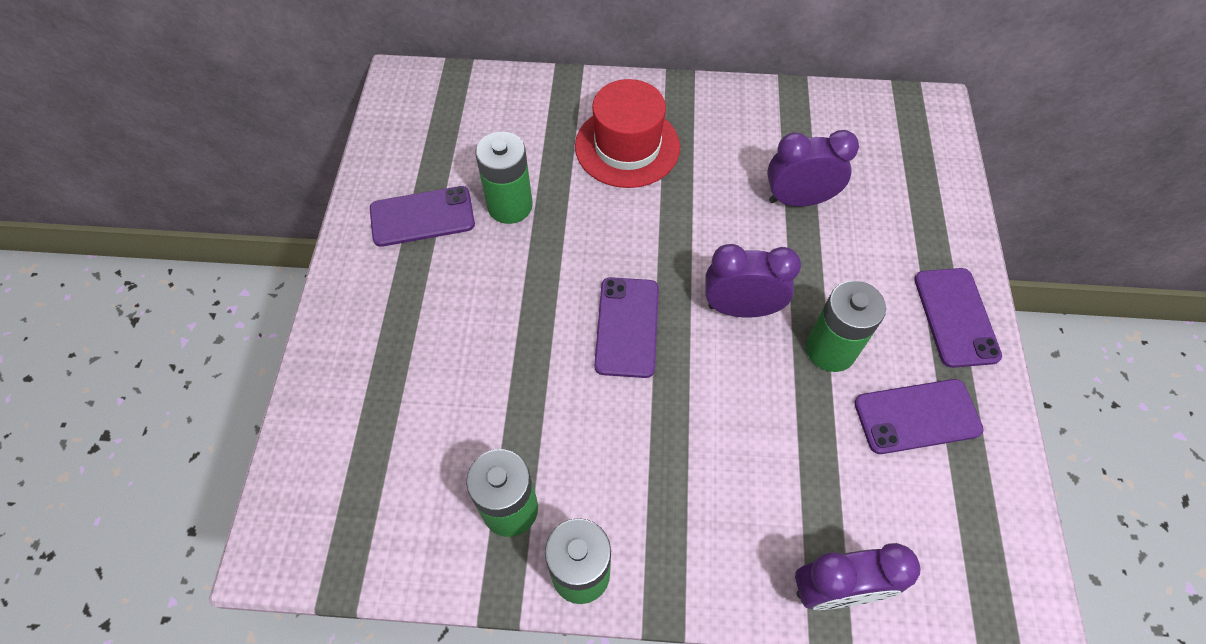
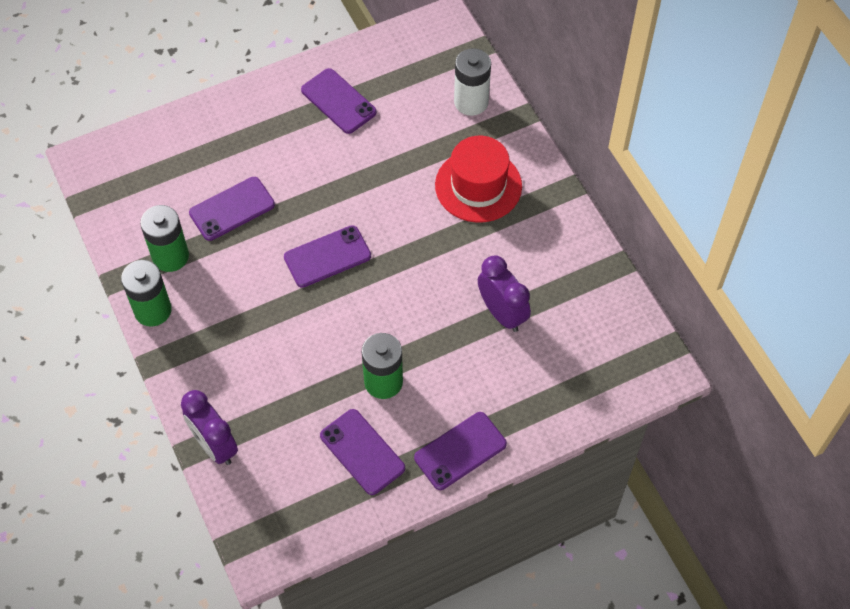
camera: 60 degrees right, 0 degrees up
green battery [475,131,533,224] -> none
purple clock [705,244,801,318] -> none
none -> purple phone [189,177,275,241]
none -> white battery [454,48,491,116]

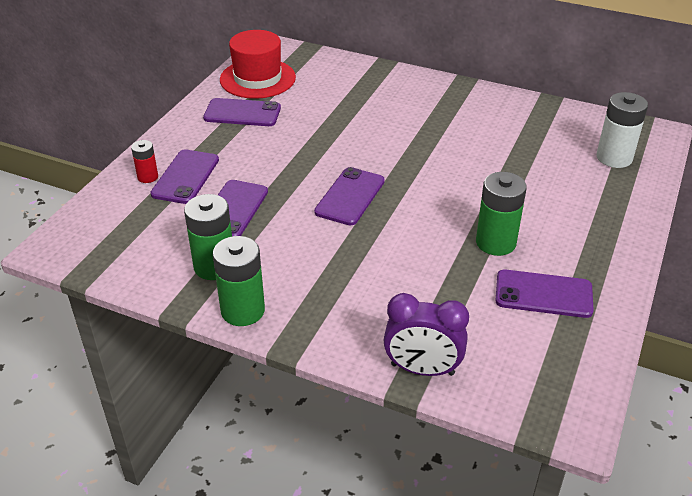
camera: 40 degrees left, 20 degrees down
purple phone [414,412,507,490] -> purple phone moved to [150,149,219,204]
red hat [435,136,522,223] -> red hat moved to [220,30,296,99]
white battery [454,48,491,116] -> white battery moved to [597,92,648,168]
purple clock [478,256,531,332] -> none
none -> red battery [131,140,158,183]

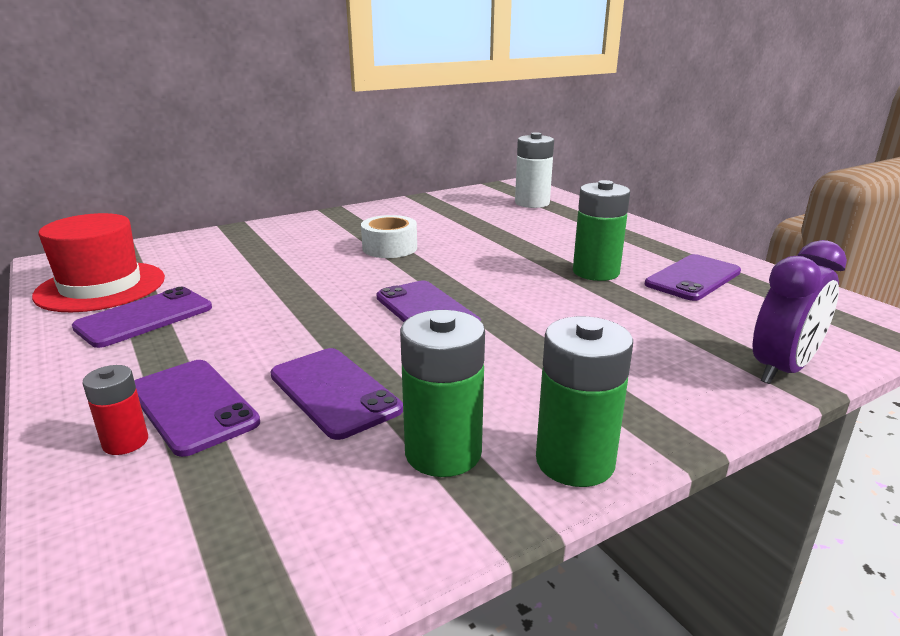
camera: 55 degrees left, 15 degrees down
none -> white tape [361,215,417,258]

